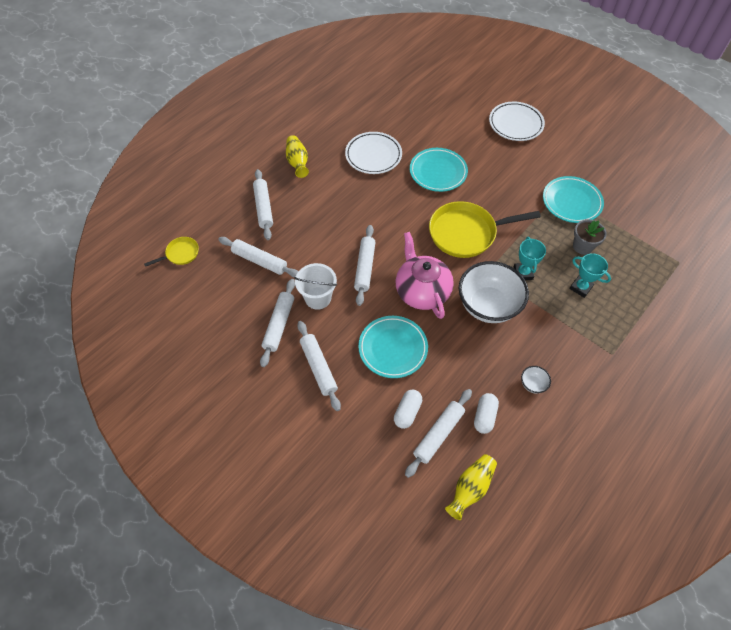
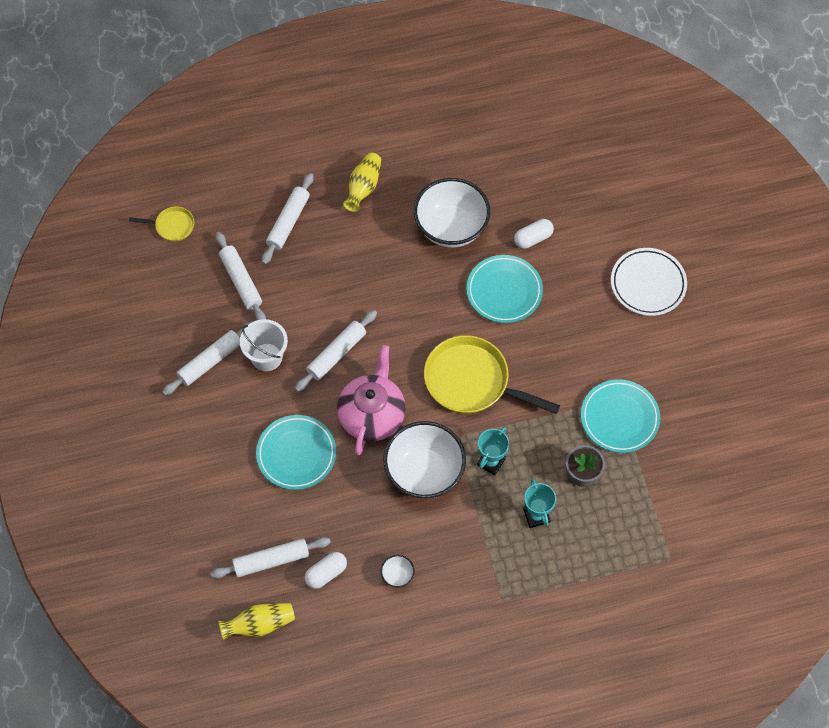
camera: 35 degrees right, 5 degrees up
white rolling pin [297,321,341,411] -> none
white plate [345,132,402,174] -> white bowl [414,178,490,247]
white capsule [394,390,422,429] -> white capsule moved to [514,219,554,249]

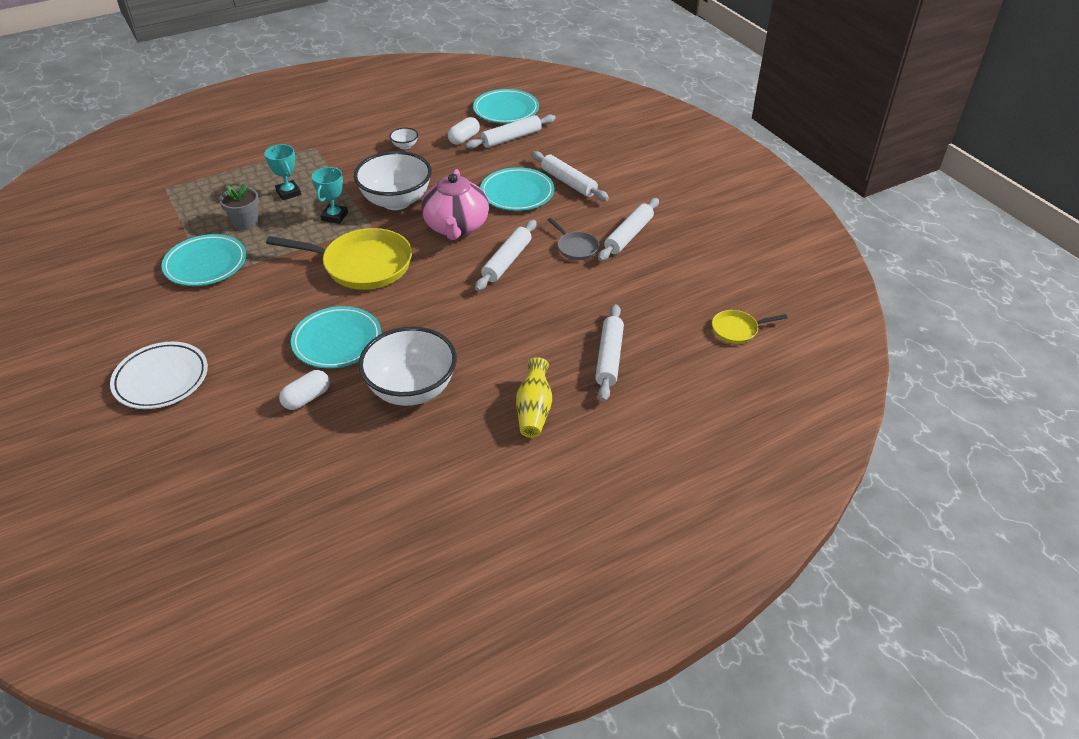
camera: 165 degrees right, 20 degrees down
white rolling pin [215,232,266,320] -> white rolling pin moved to [531,151,609,201]
yellow vase [218,603,295,640] -> turquoise plate [473,89,539,123]
white bucket [240,319,288,371] -> grey pan [547,218,599,260]

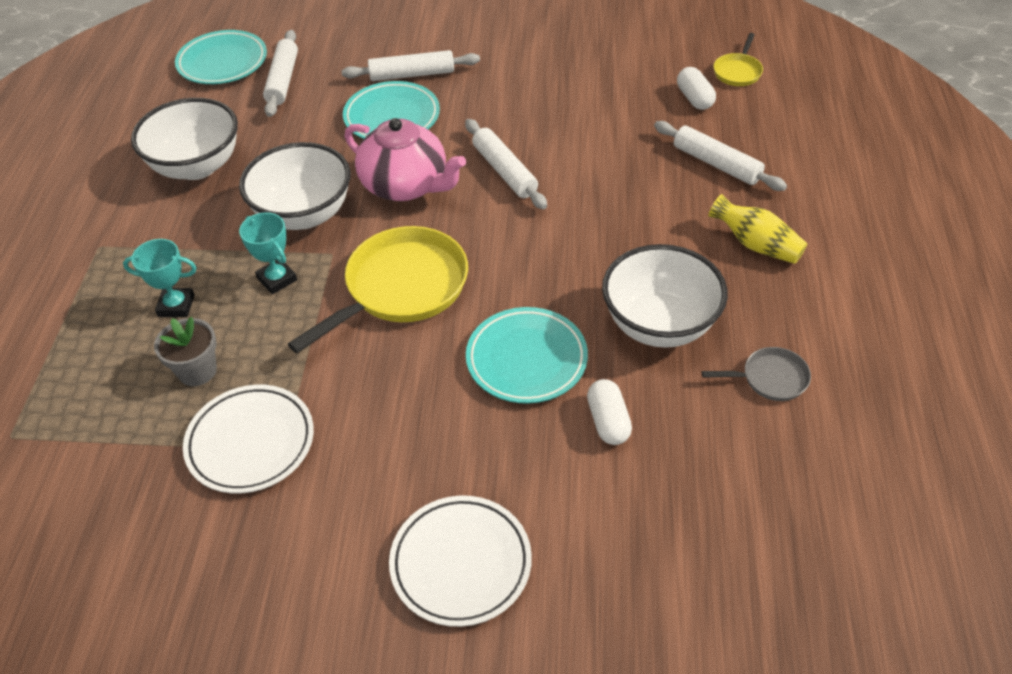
camera: 55 degrees left, 5 degrees up
turquoise plate [161,234,246,286] -> white plate [183,385,314,494]
white bowl [389,128,418,149] -> white bowl [131,98,238,180], size x2.47
white capsule [448,117,480,145] -> white capsule moved to [677,67,716,110]
grey pan [547,218,599,260] -> grey pan moved to [702,347,811,401]
white rolling pin [598,198,659,261] -> none

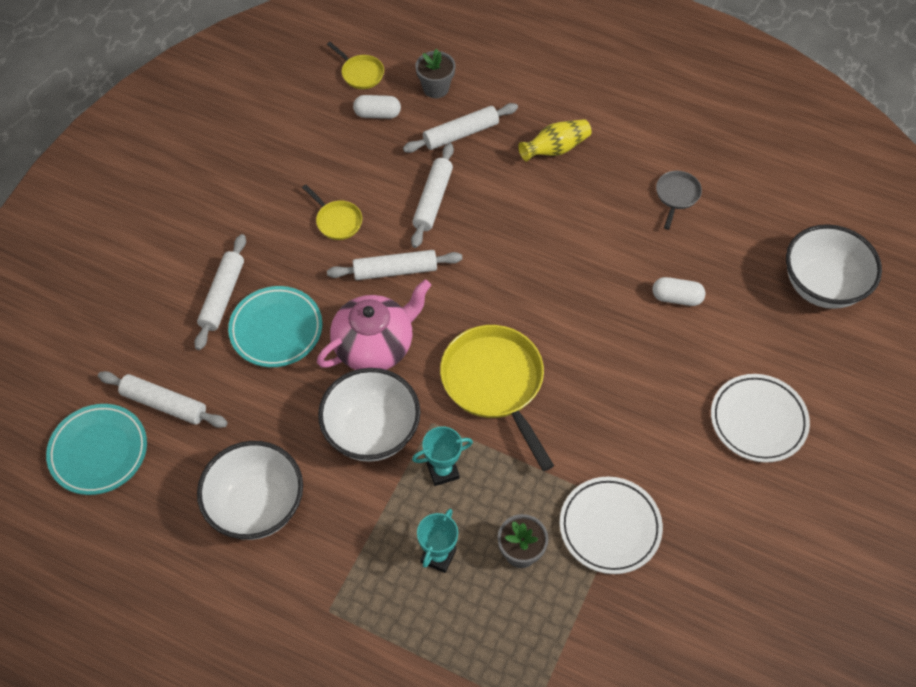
camera: 70 degrees left, 10 degrees up
turquoise plate [466,307,588,404] -> none
white bowl [602,244,728,348] -> white bowl moved to [786,224,882,309]
none -> yellow pan [302,185,362,240]
none -> white rolling pin [411,143,454,248]
none -> grey flower pot [415,48,456,98]

